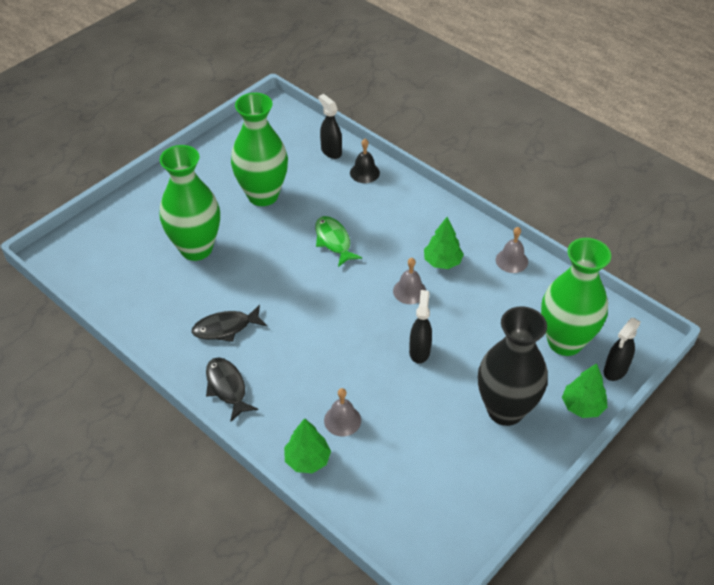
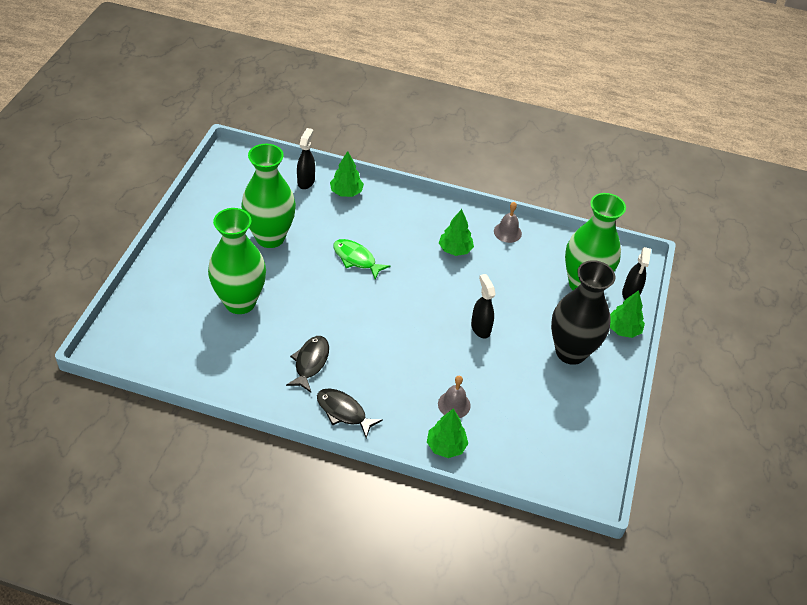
camera: 30 degrees left, 0 degrees up
black fish [192,305,267,342] -> black fish turned 150 degrees clockwise [286,336,329,392]
black spray bottle [318,94,342,159] -> black spray bottle turned 75 degrees clockwise [297,128,315,189]
black bell [350,139,380,183] -> green tree [330,151,364,197]
grey bell [393,258,426,304] -> none

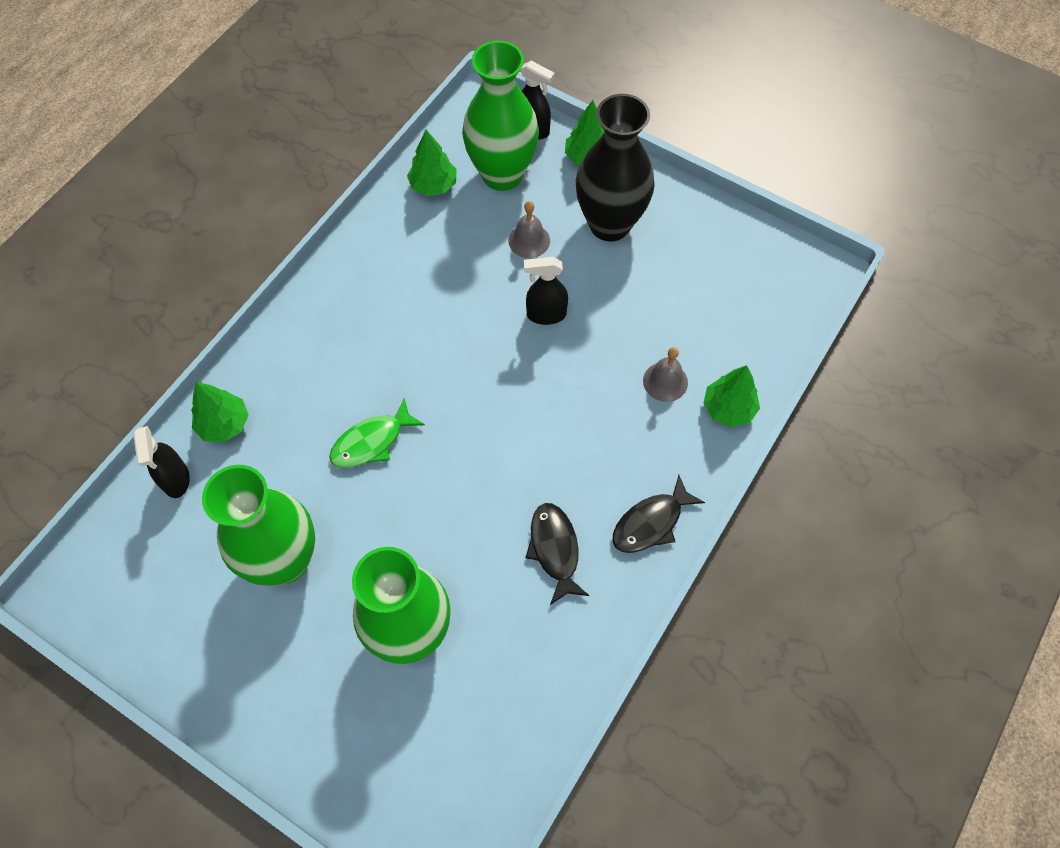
camera: 70 degrees left, 15 degrees up
black fish [286,336,329,392] -> black fish turned 45 degrees clockwise [525,503,589,605]
black spray bottle [297,128,315,189] -> black spray bottle turned 135 degrees counterclockwise [133,426,190,498]
green tree [439,209,474,256] -> green tree moved to [407,130,457,196]
grey bell [494,202,522,243] -> grey bell moved to [509,201,550,258]

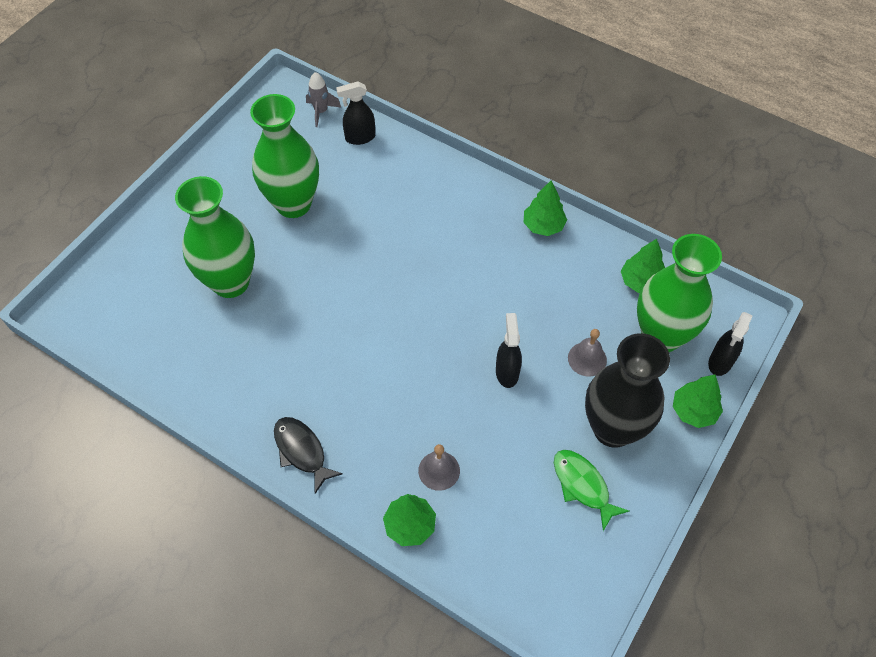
camera: 90 degrees right, 5 degrees down
green tree [191,382,249,443] -> green tree moved to [523,180,567,236]
green fish [329,398,425,468] -> green fish moved to [554,450,629,531]
black fish [525,503,589,605] -> none
none -> grey rocket [306,72,341,127]

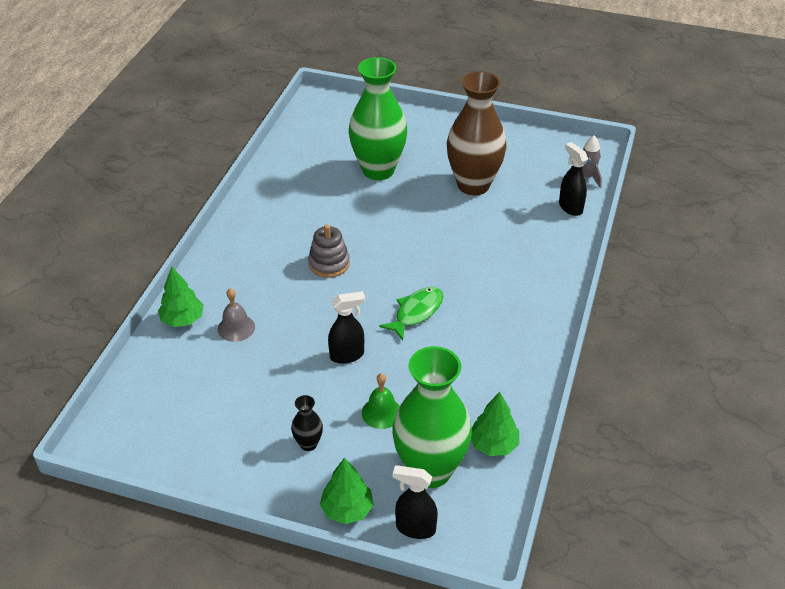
camera: 75 degrees right, 15 degrees down
green vase [250,94,319,218] -> brown vase [447,71,507,195]
black fish [274,417,343,494] -> none
green tree [523,180,567,236] -> none
green fish [554,450,629,531] -> green fish moved to [379,287,443,341]
grey bell [568,329,607,376] -> green bell [362,373,400,429]
black vase [585,333,670,448] -> black vase [291,395,323,451], size x0.42
none -> grey stacking toy [308,224,350,278]

